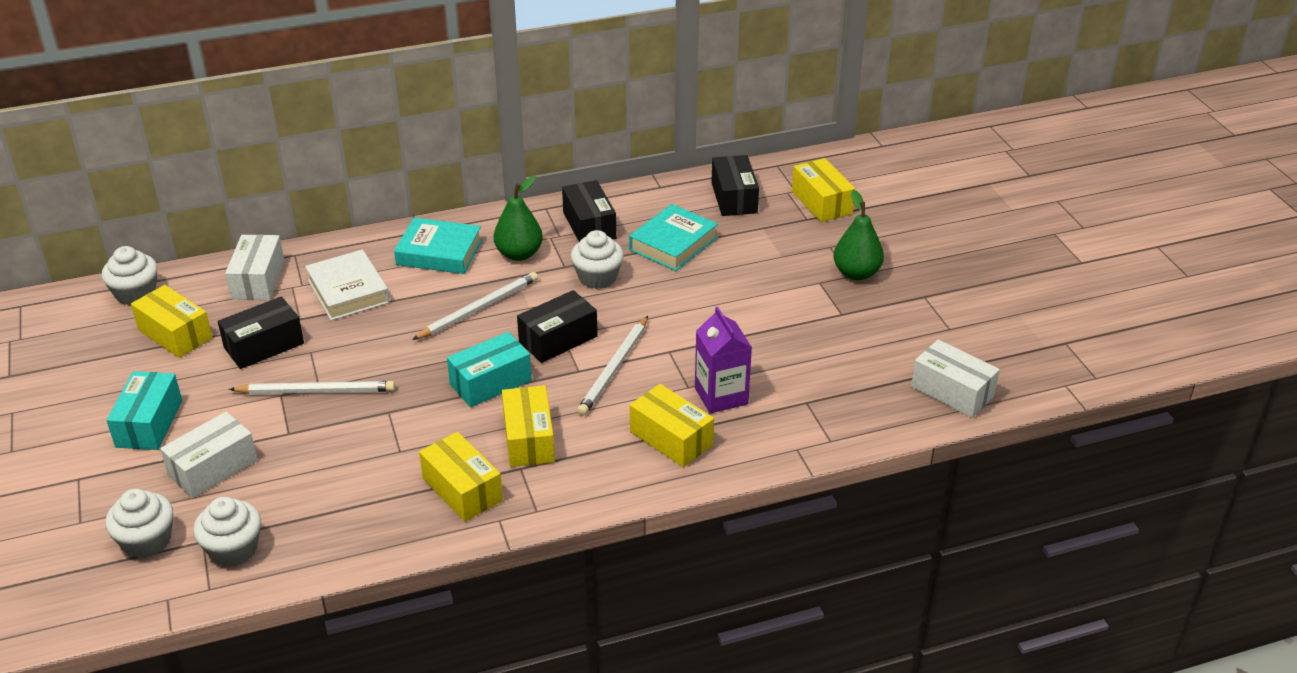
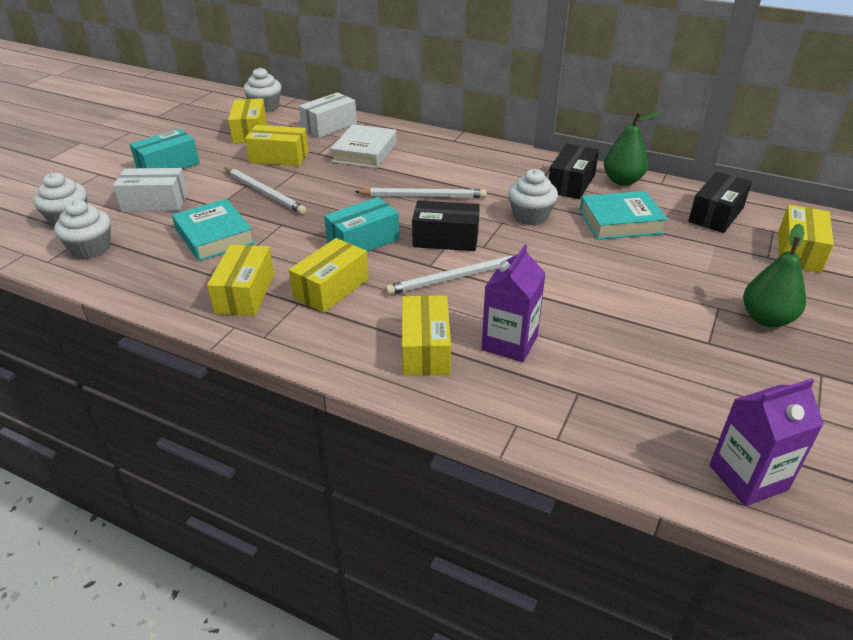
camera: 45 degrees right, 0 degrees up
black box [218,296,304,369] -> yellow box [245,125,309,166]
turquoise book [394,217,482,274] -> turquoise book moved to [172,199,255,261]
turquoise box [447,332,532,407] -> turquoise box turned 45 degrees counterclockwise [324,197,399,252]
green pear [494,176,543,261] -> green pear moved to [604,112,659,186]
white box [911,339,1000,418] -> purple carton [709,378,824,506]

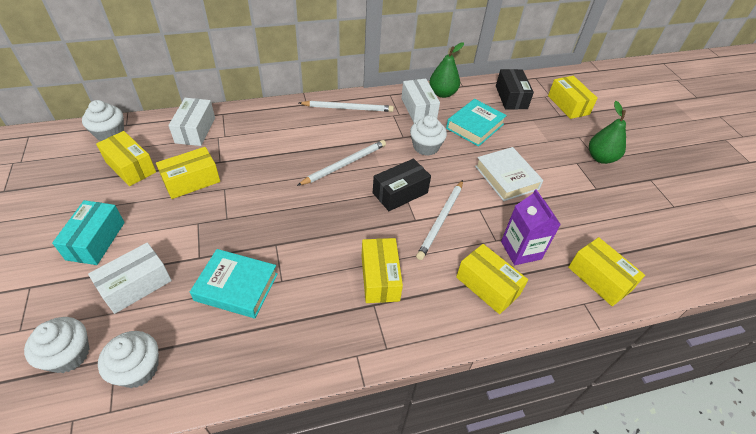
camera: 45 degrees left, 10 degrees up
yellow box [207,245,274,316] -> yellow box moved to [568,237,645,306]
white pencil [225,168,307,214] -> white pencil moved to [299,101,394,112]
turquoise box [324,197,399,252] -> none
white book [330,124,397,168] -> white book moved to [475,147,543,201]
black box [549,143,599,199] -> white box [401,79,440,123]
purple carton [709,378,824,506] -> none

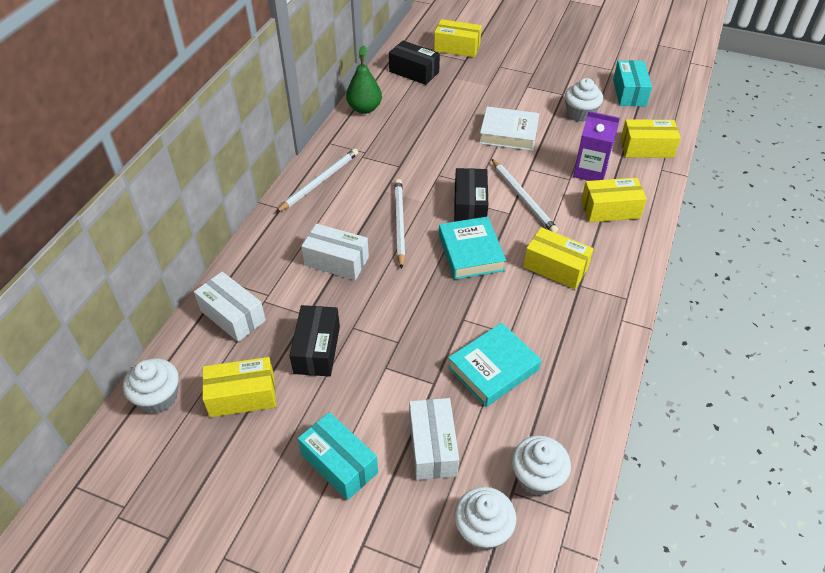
camera: 50 degrees left, 0 degrees up
yellow box [156,147,220,199] -> black box [289,305,340,376]
white box [401,79,440,123] -> white box moved to [301,224,369,280]
white cupcake [410,115,447,156] -> white cupcake moved to [565,78,603,122]
turquoise book [446,99,507,147] -> turquoise book moved to [439,216,506,280]
green pear [589,101,626,164] -> none
none -> turquoise box [613,60,652,106]

